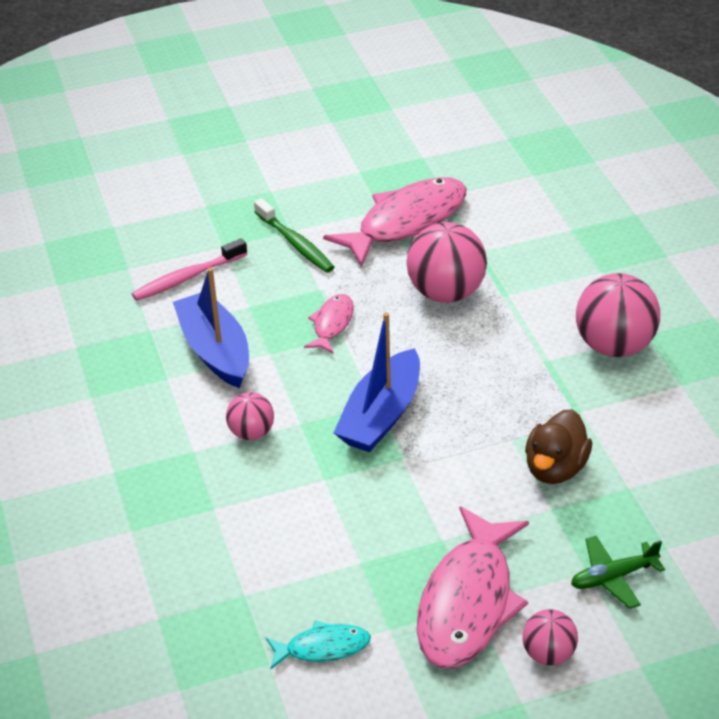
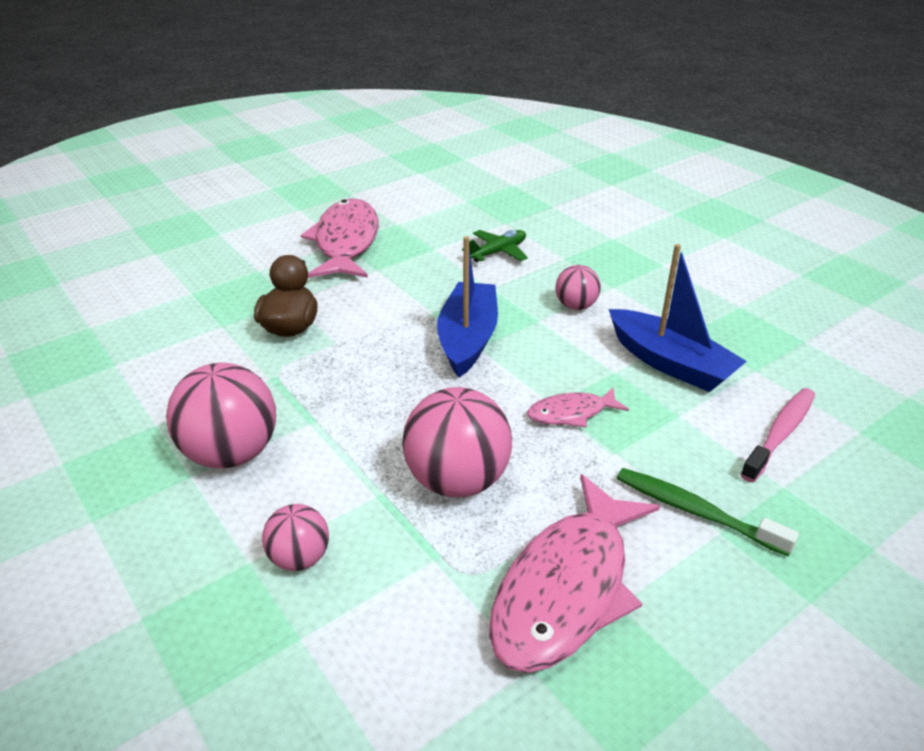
camera: 160 degrees right, 5 degrees down
turquoise fish [266,620,371,669] -> none
pink fish [304,294,354,354] -> pink fish turned 75 degrees clockwise [527,388,629,428]
pink ball [522,609,578,666] -> pink ball moved to [262,504,329,571]
green plane [571,536,665,609] -> green plane moved to [462,230,528,262]

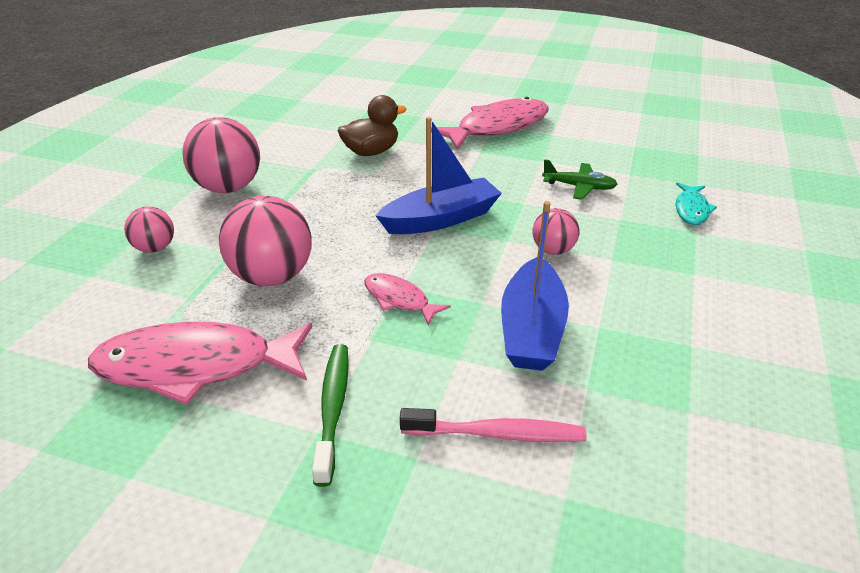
camera: 55 degrees right, 0 degrees up
none -> turquoise fish [676,182,717,225]

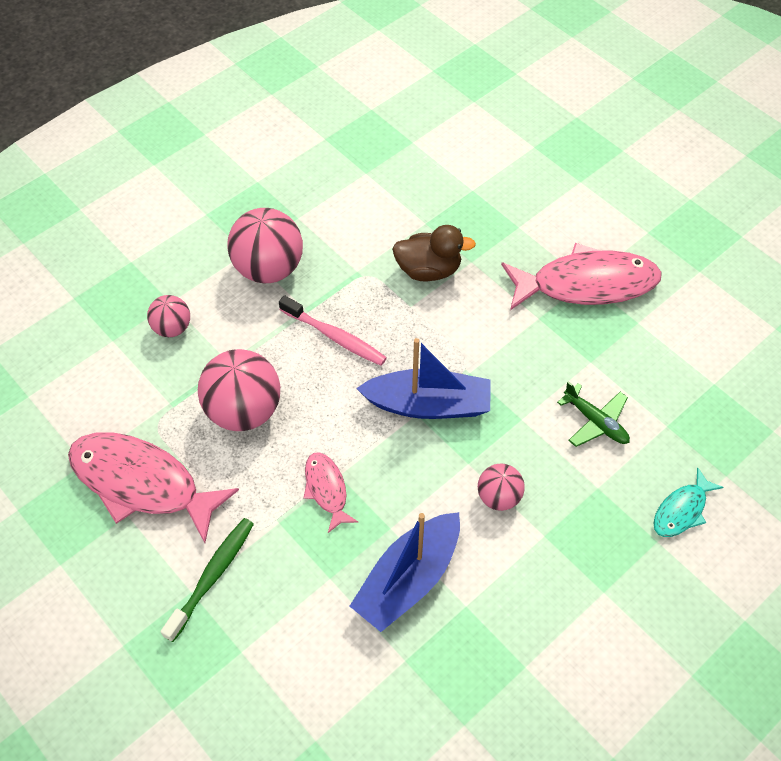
camera: 30 degrees right, 20 degrees up
pink toothbrush [400,408,587,442] -> pink toothbrush moved to [279,295,387,366]

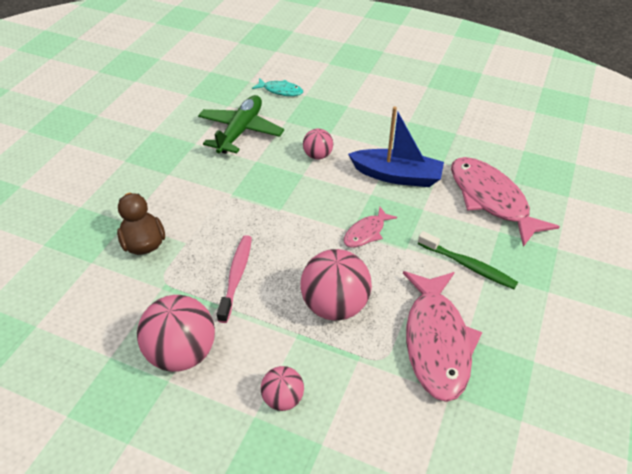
camera: 115 degrees left, 10 degrees down
green toothbrush [160,518,254,642] -> green toothbrush turned 150 degrees counterclockwise [418,231,518,289]
blue boat [356,338,491,419] -> none
pink fish [501,243,662,310] -> pink fish moved to [451,157,560,247]
green plane [557,381,630,447] -> green plane [198,95,284,154], size x1.70

